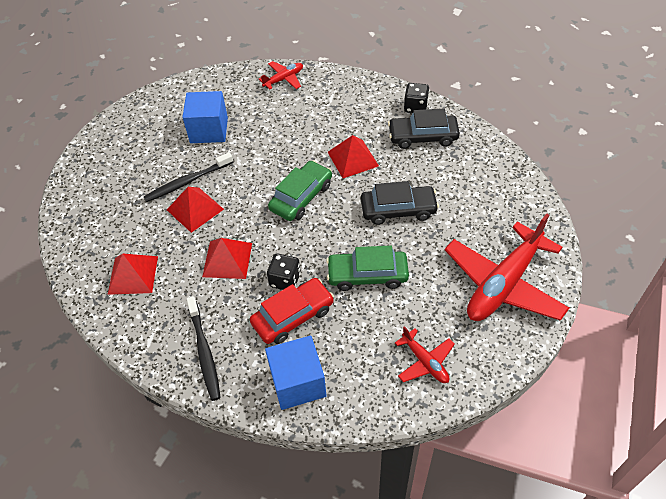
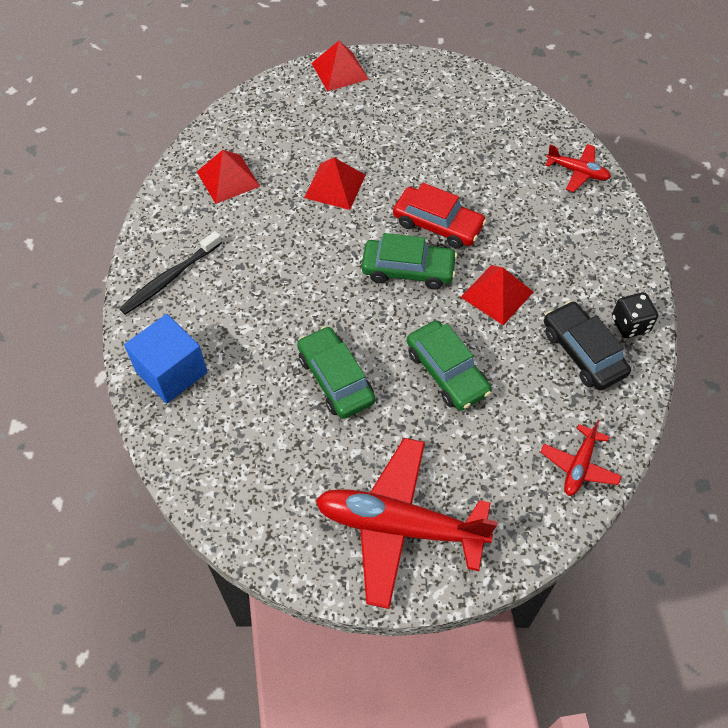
camera: 60 degrees right, 5 degrees up
black toothbrush [144,152,233,202] -> none
blue cube [182,91,228,143] -> none
red pyramid [202,238,252,279] -> red pyramid moved to [311,41,369,91]
red car [250,278,334,344] -> red car moved to [393,183,486,249]
black dice [267,253,301,290] -> none
black car [361,181,439,225] -> green car [407,321,492,411]
red plane [395,326,455,383] -> red plane moved to [540,420,622,496]

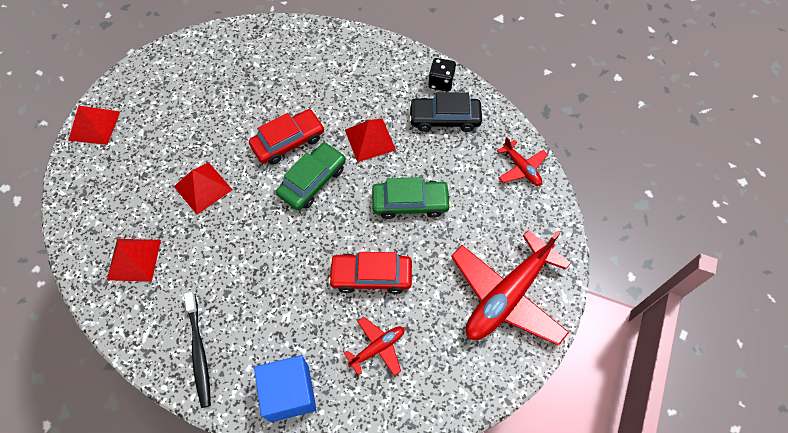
camera: 60 degrees left, 5 degrees up
green car [297,326,375,419] -> red car [328,252,412,294]
red plane [545,144,611,192] -> red plane moved to [344,317,404,376]

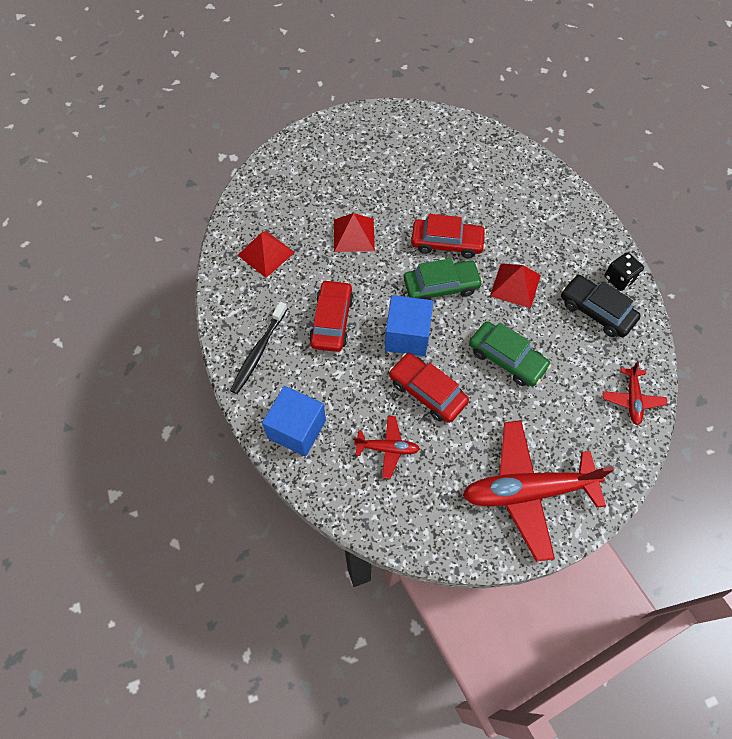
camera: 40 degrees right, 0 degrees up
red pyramid [68,105,120,145] -> none
none -> red car [309,280,354,352]
none -> blue cube [385,295,433,356]

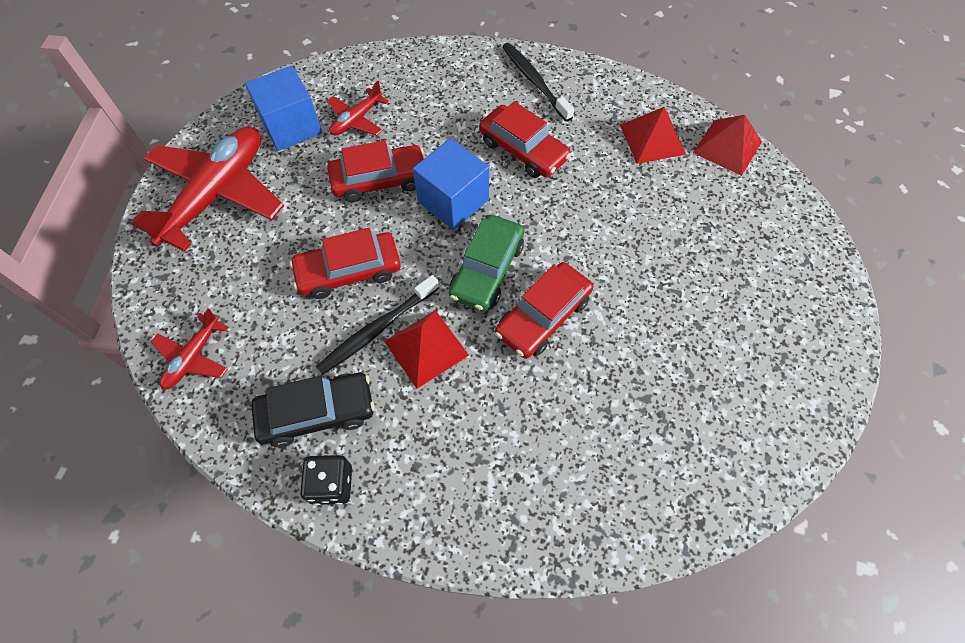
camera: 125 degrees right, 0 degrees up
blue cube [262,386,326,457] -> blue cube moved to [245,66,322,151]
red pyramid [334,213,375,252] -> red pyramid moved to [693,115,762,176]
green car [469,321,551,386] -> red car [289,228,401,299]
red plane [603,361,668,425] -> red plane turned 105 degrees counterclockwise [151,308,228,390]
none -> black toothbrush [316,275,439,375]

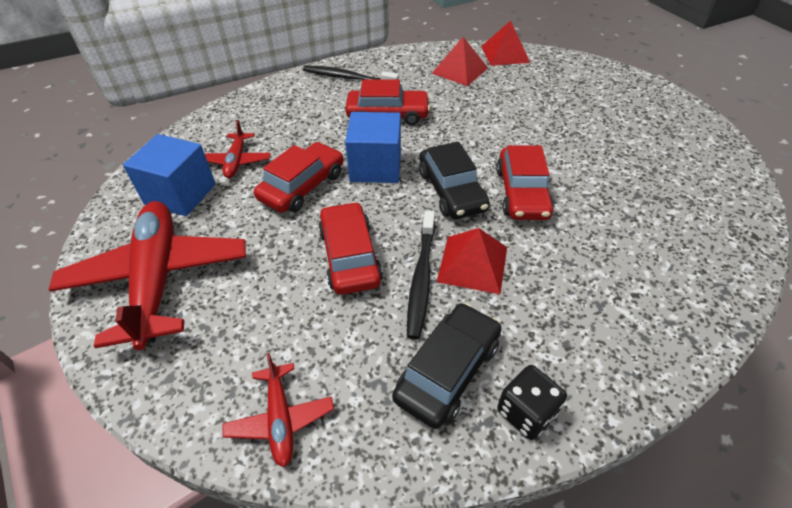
camera: 40 degrees left, 15 degrees down
red car [289,228,401,299] -> red car turned 135 degrees clockwise [318,202,383,295]
green car [449,215,524,312] -> black car [419,142,490,219]

